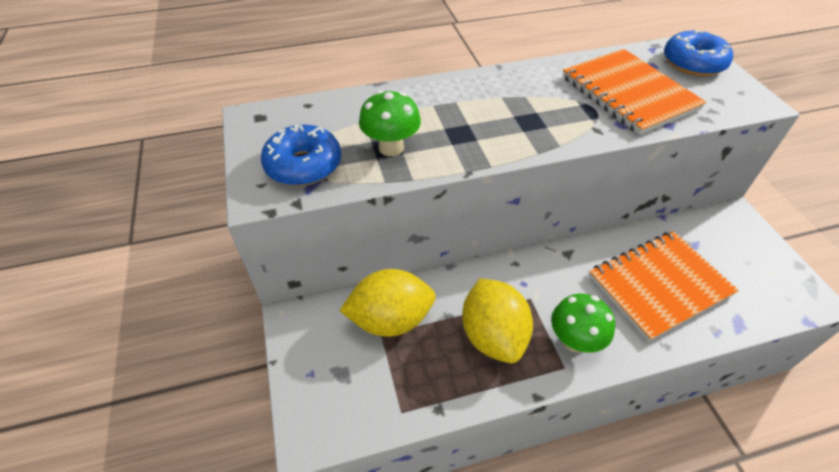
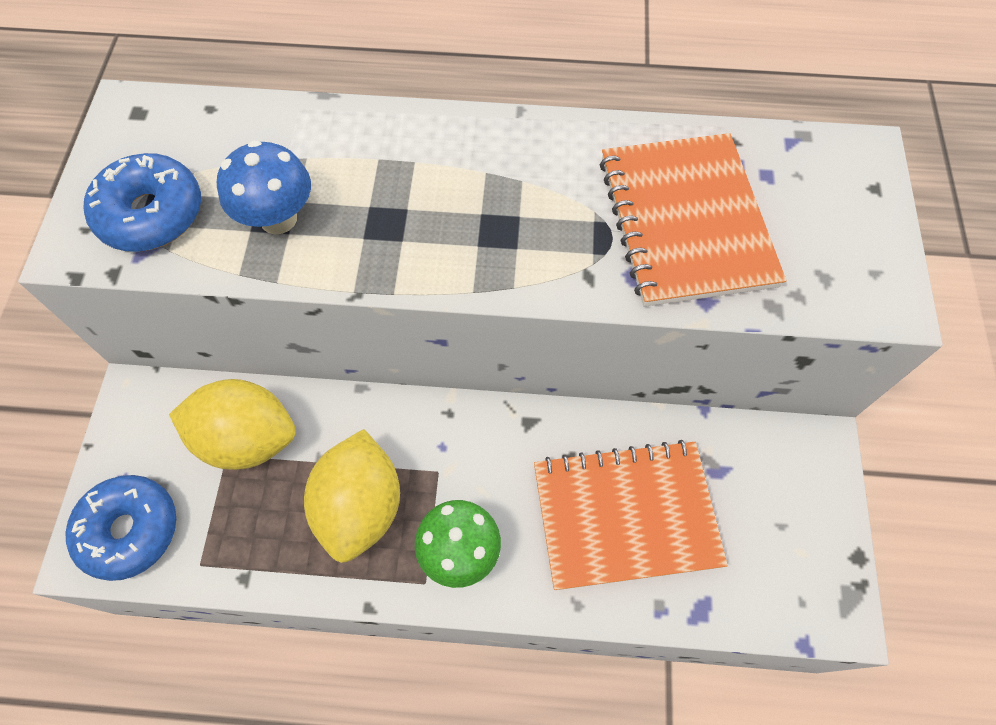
camera: 20 degrees right, 15 degrees up
green mushroom [359,90,421,156] -> blue mushroom [217,140,311,235]
blue donut [664,30,733,76] -> blue donut moved to [65,475,176,581]

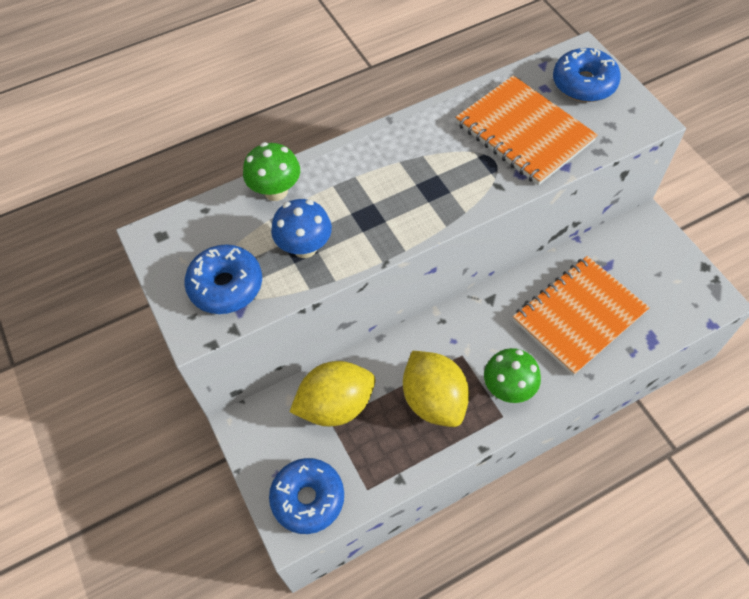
camera: 30 degrees left, 5 degrees down
none -> green mushroom [243,142,300,201]
none -> blue donut [553,48,621,102]

